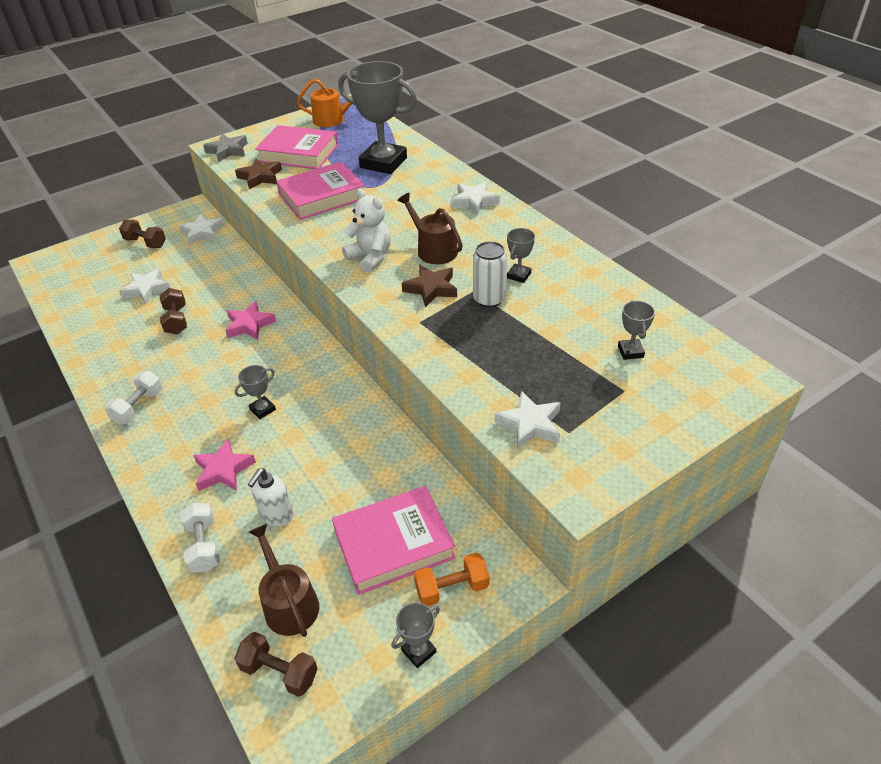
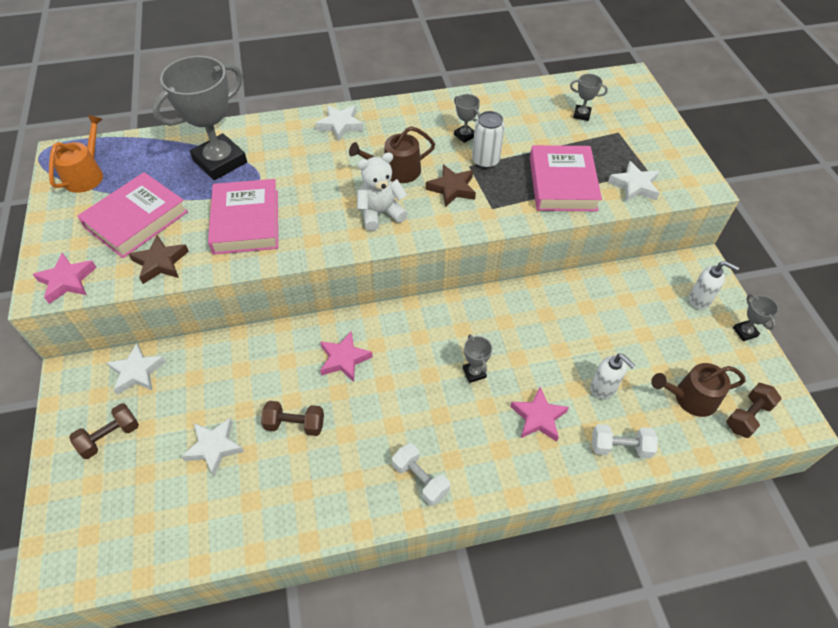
camera: 70 degrees left, 10 degrees up
grey star [203,134,248,162] -> pink star [33,253,97,304]
pink book [332,486,456,595] -> pink book moved to [530,145,602,211]
orange dumbbell [414,552,490,606] -> white soap dispenser [689,261,739,310]

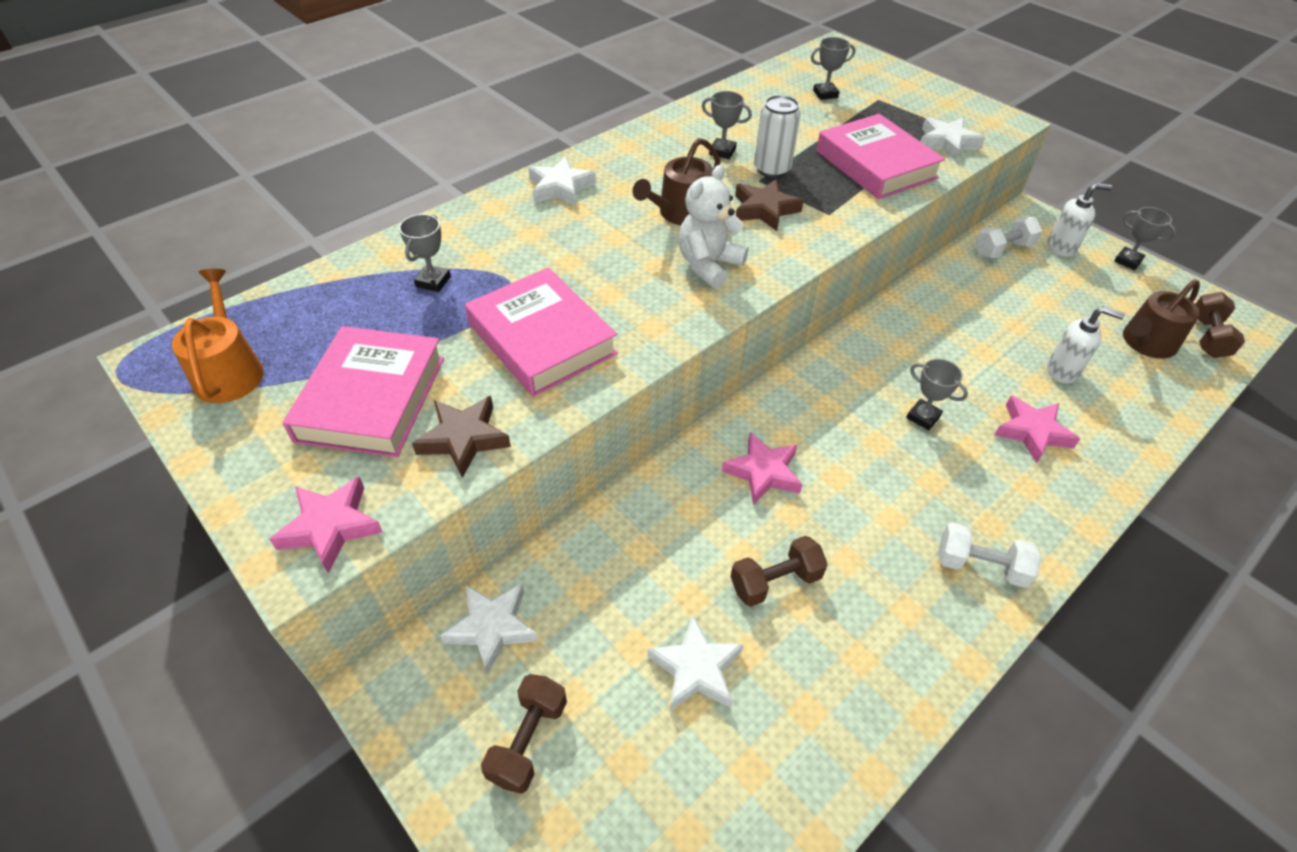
camera: 30 degrees left, 5 degrees down
grey trophy [153,56,247,180] -> grey trophy [399,214,451,292], size x0.42
white dumbbell [592,424,658,459] -> white dumbbell moved to [975,217,1042,258]

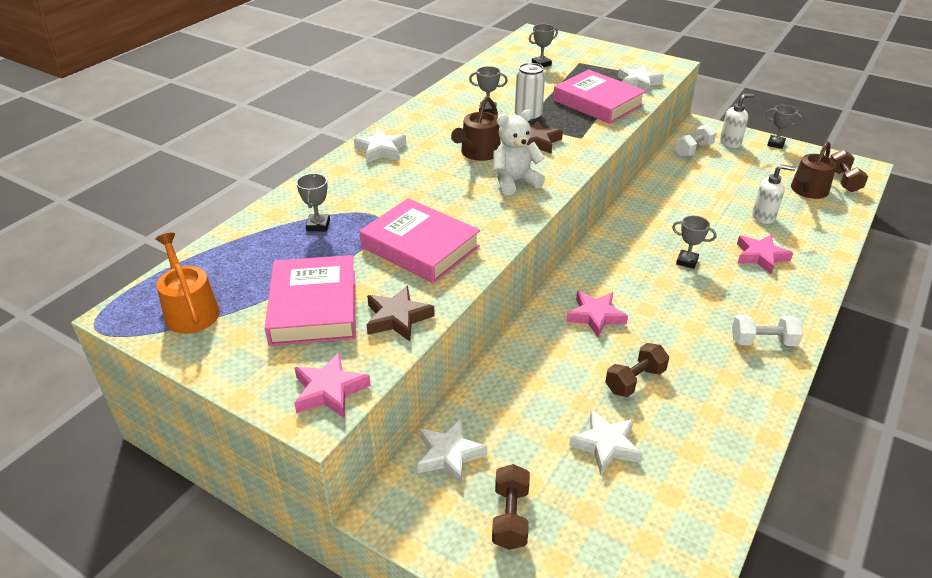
camera: 15 degrees left, 10 degrees down
white teddy bear [678,165,748,288] -> white teddy bear turned 45 degrees clockwise [493,110,545,195]

